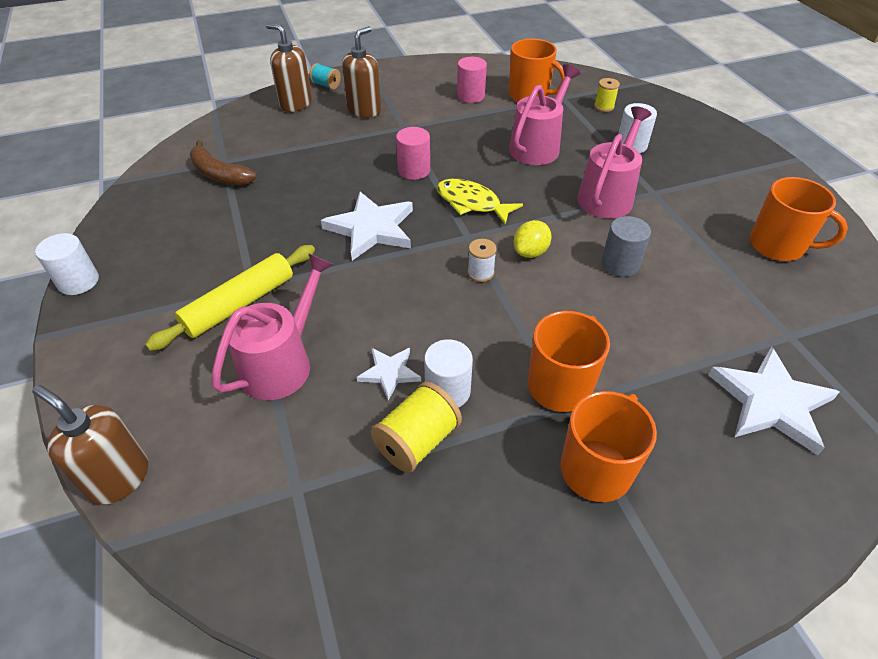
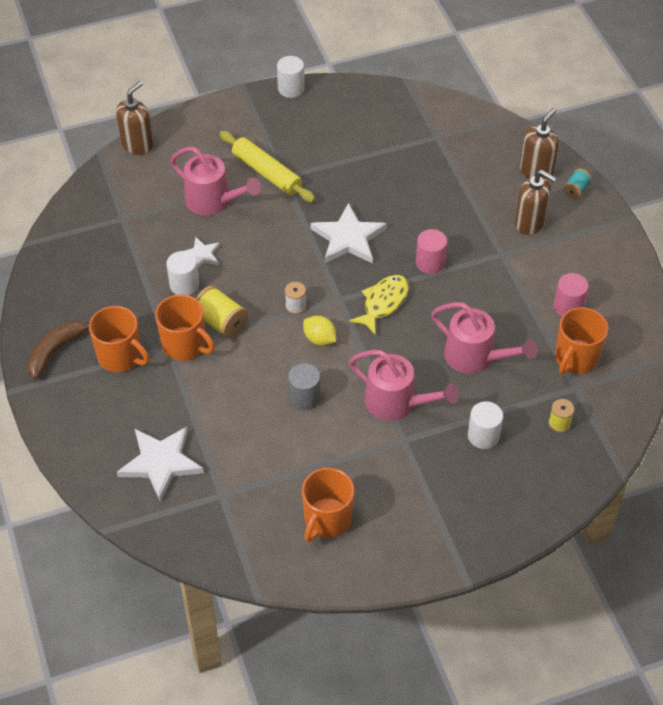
camera: 90 degrees right, 5 degrees up
brown banana [190,140,257,186] -> brown banana moved to [27,321,89,379]
yellow spool [371,382,462,473] -> yellow spool moved to [196,286,248,338]

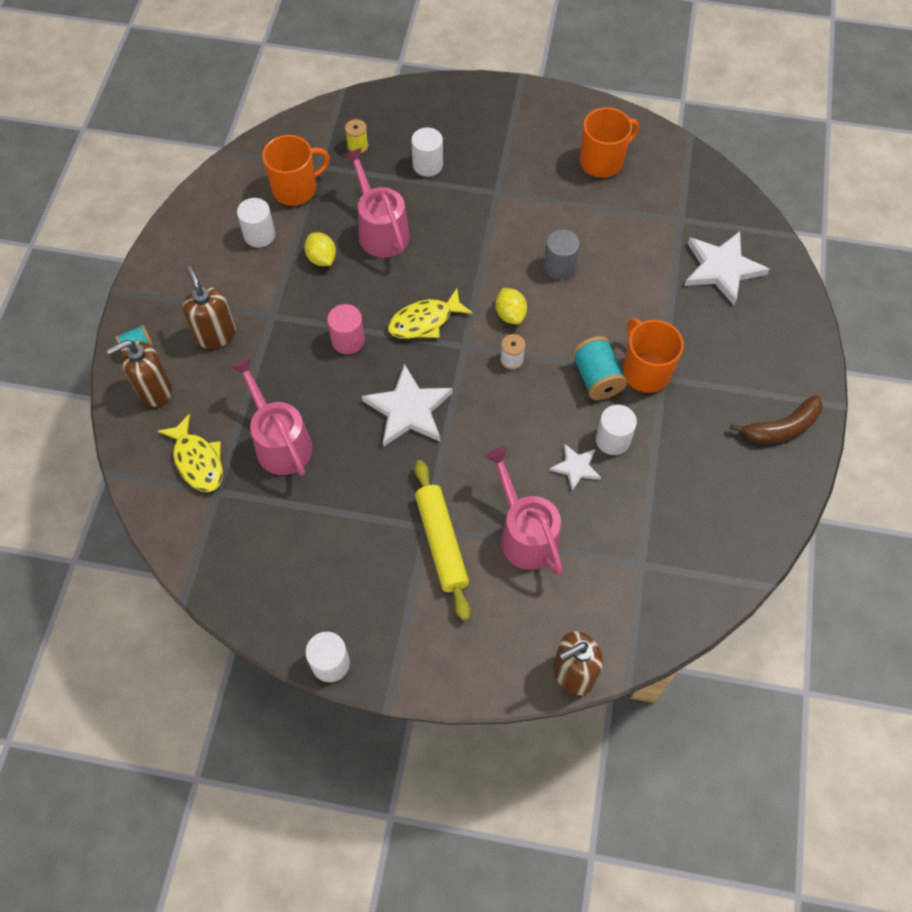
camera: 150 degrees left, 10 degrees up
orange mug [89,306,149,372] -> none
yellow spool [196,286,248,338] -> turquoise spool [572,336,627,400]
pink watering can [349,350,459,421] -> pink watering can moved to [231,358,313,476]
pink cylinder [554,273,589,317] -> white cylinder [237,198,275,248]
none -> yellow fish [158,414,223,492]
none -> yellow lemon [304,232,336,266]

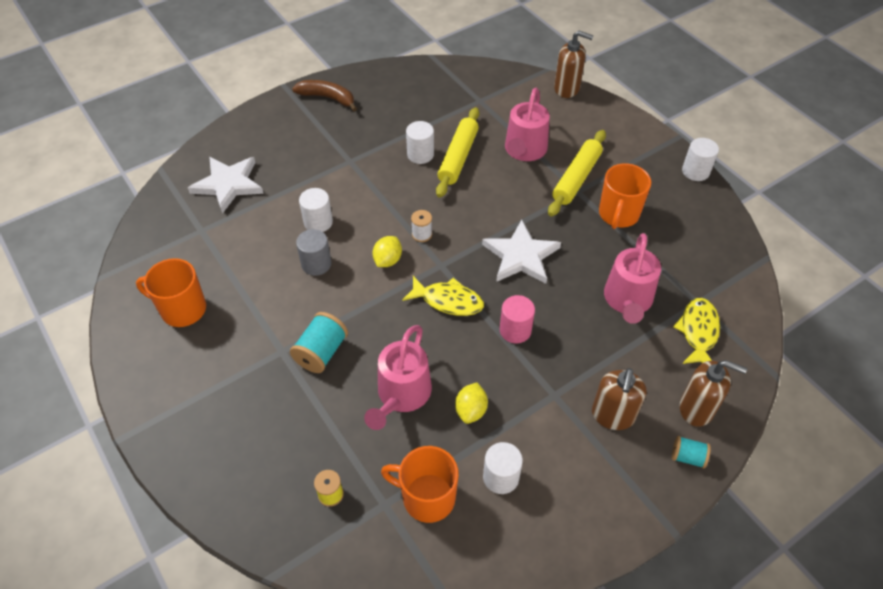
camera: 135 degrees left, 10 degrees down
white cylinder [411,127,443,177] -> white cylinder moved to [299,188,333,232]
white star [550,444,601,491] -> yellow rolling pin [436,107,479,198]
turquoise spool [572,336,627,400] -> turquoise spool moved to [290,312,348,373]
orange mug [623,318,684,393] -> orange mug moved to [599,163,651,229]

